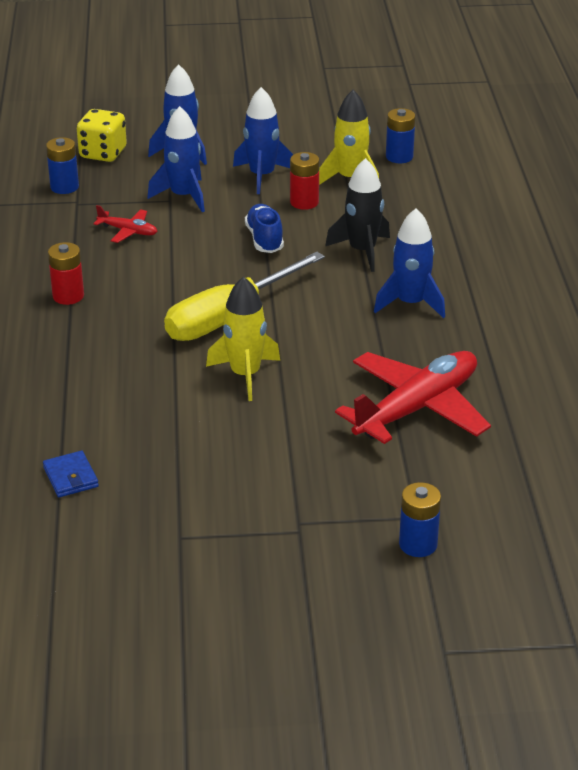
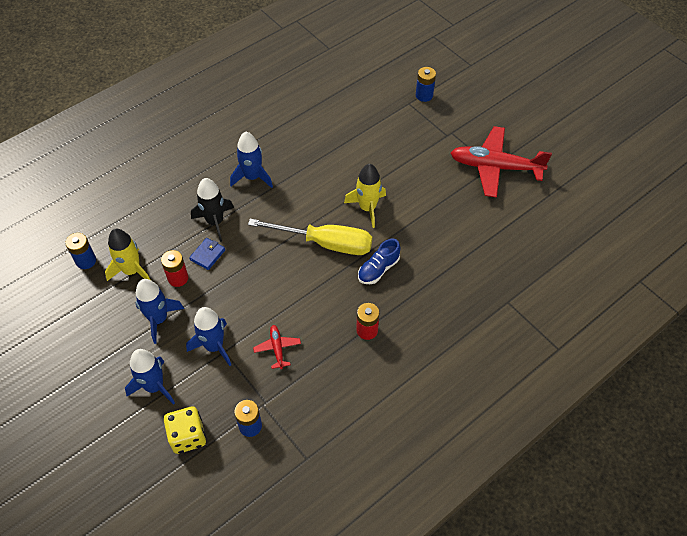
camera: 125 degrees left, 20 degrees up
blue wallet [43,451,99,497] -> blue wallet moved to [189,238,225,270]
blue shoe [245,204,284,253] -> blue shoe moved to [358,239,401,284]
red plane [335,351,491,444] -> red plane moved to [451,126,552,198]

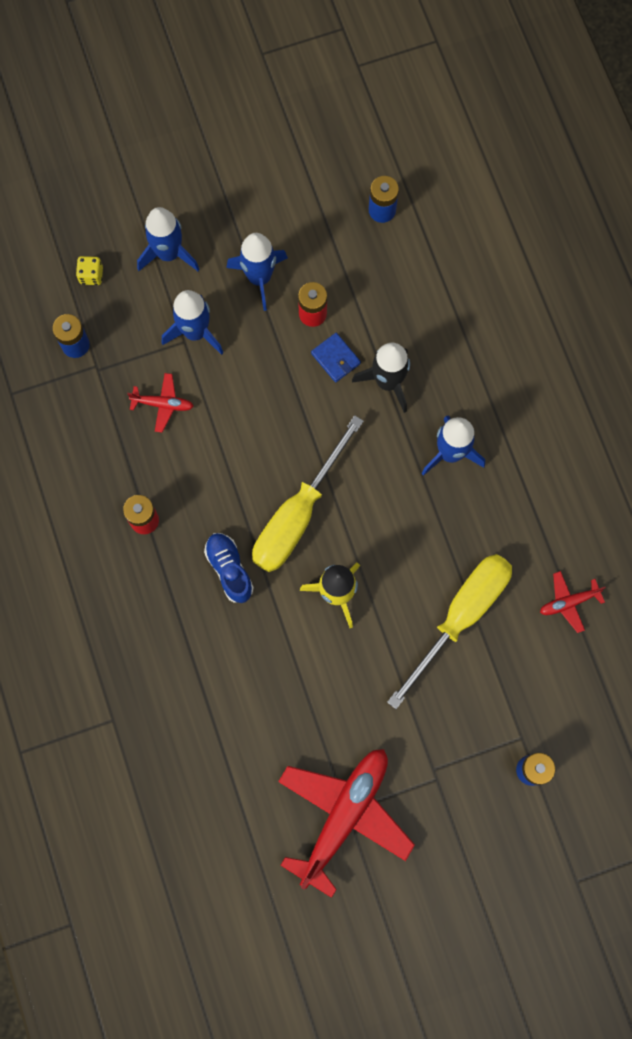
camera: 110 degrees right, 20 degrees up
yellow rocket [105,229,150,281] -> none
yellow dice [164,406,206,454] -> yellow dice [76,256,103,285], size x0.57
none -> yellow screwdriver [387,554,512,709]
none -> red plane [540,571,606,633]

